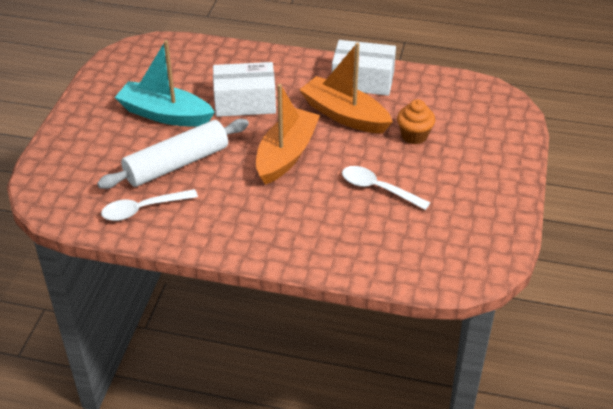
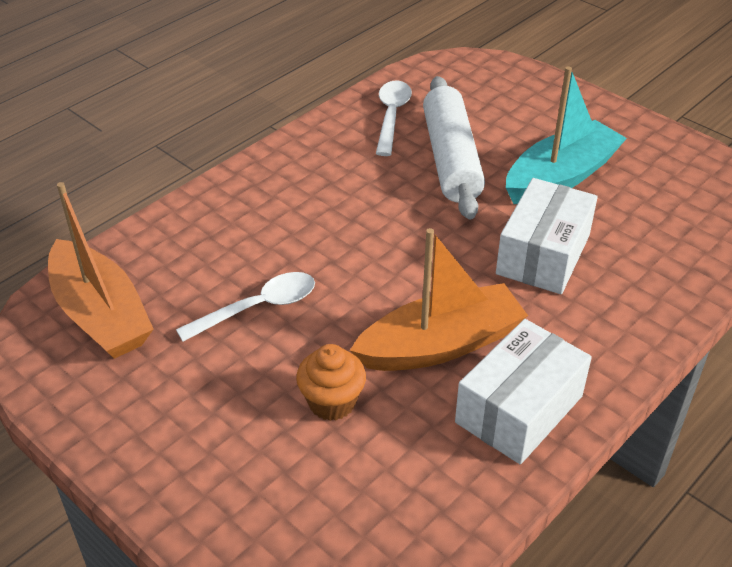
camera: 120 degrees right, 0 degrees up
orange boat [256,84,320,185] -> orange boat moved to [48,182,154,359]

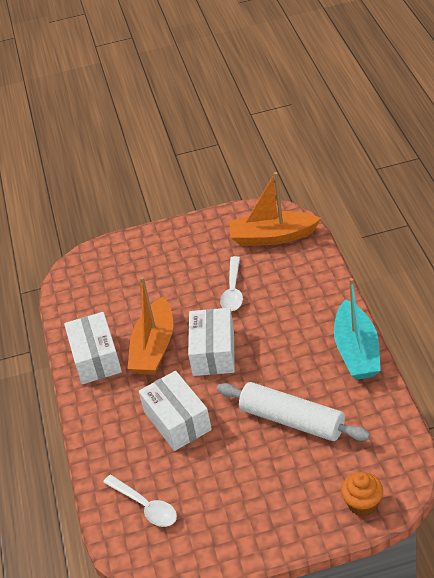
camera: 130 degrees right, 0 degrees up
orange cupcake [296,344,366,421] -> orange cupcake moved to [341,472,383,517]
white spoon [376,81,412,156] -> white spoon moved to [103,475,177,527]
turquoise boat [506,66,627,204] -> turquoise boat moved to [334,278,381,380]
none -> white box [188,308,235,376]

